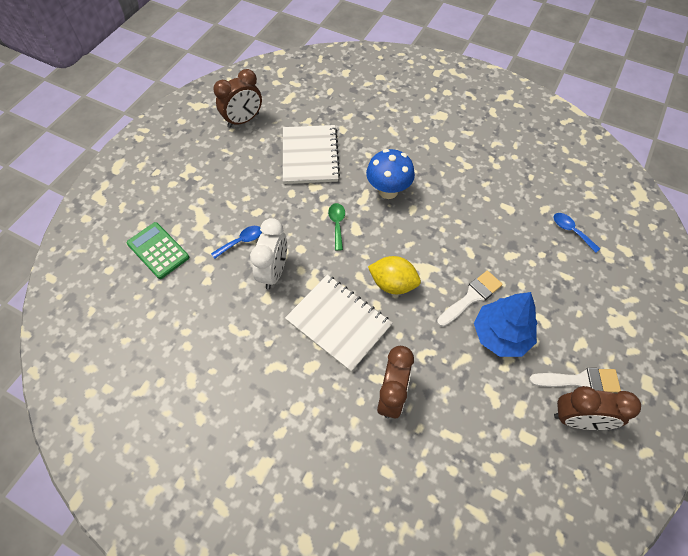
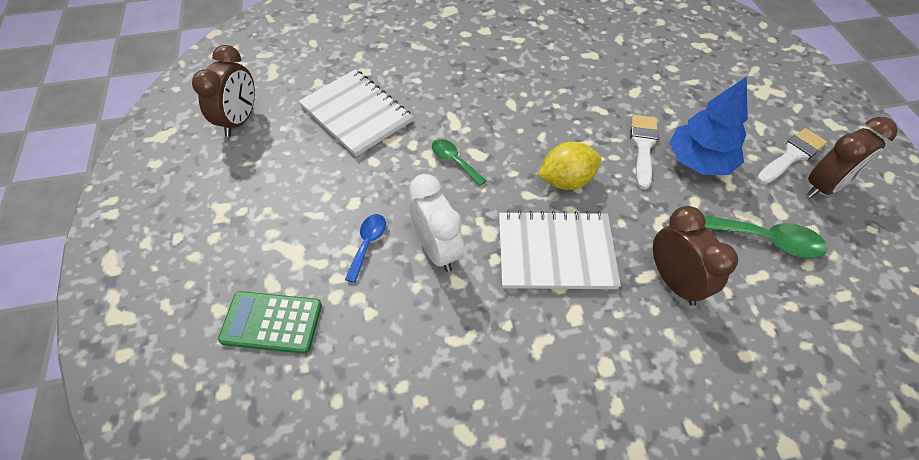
camera: 40 degrees left, 5 degrees down
blue mushroom [366,149,415,199] -> none
blue spoon [554,213,600,253] -> none
none -> green spoon [704,216,827,258]

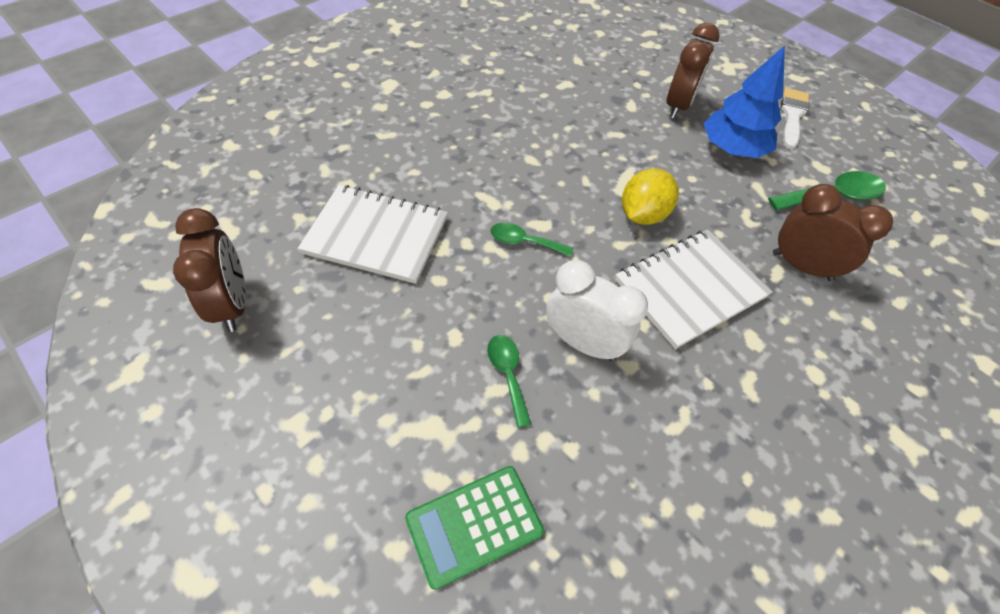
camera: 35 degrees left, 0 degrees up
blue spoon [345,214,386,283] -> green spoon [487,335,531,428]
white brush [630,115,658,190] -> none
brown clock [806,117,898,198] -> brown clock moved to [667,23,720,119]

